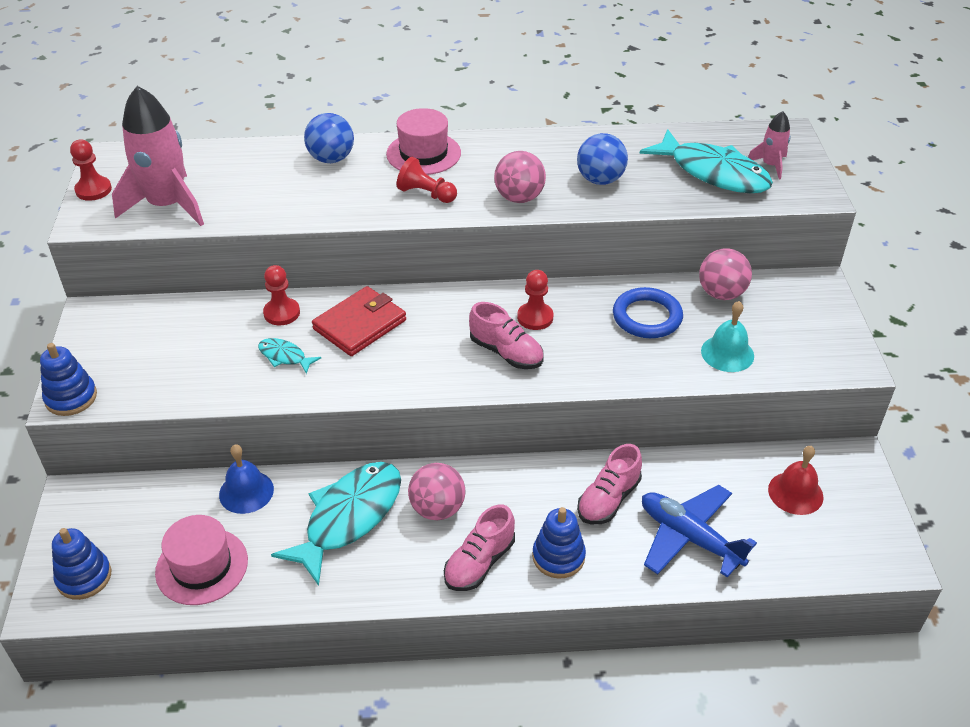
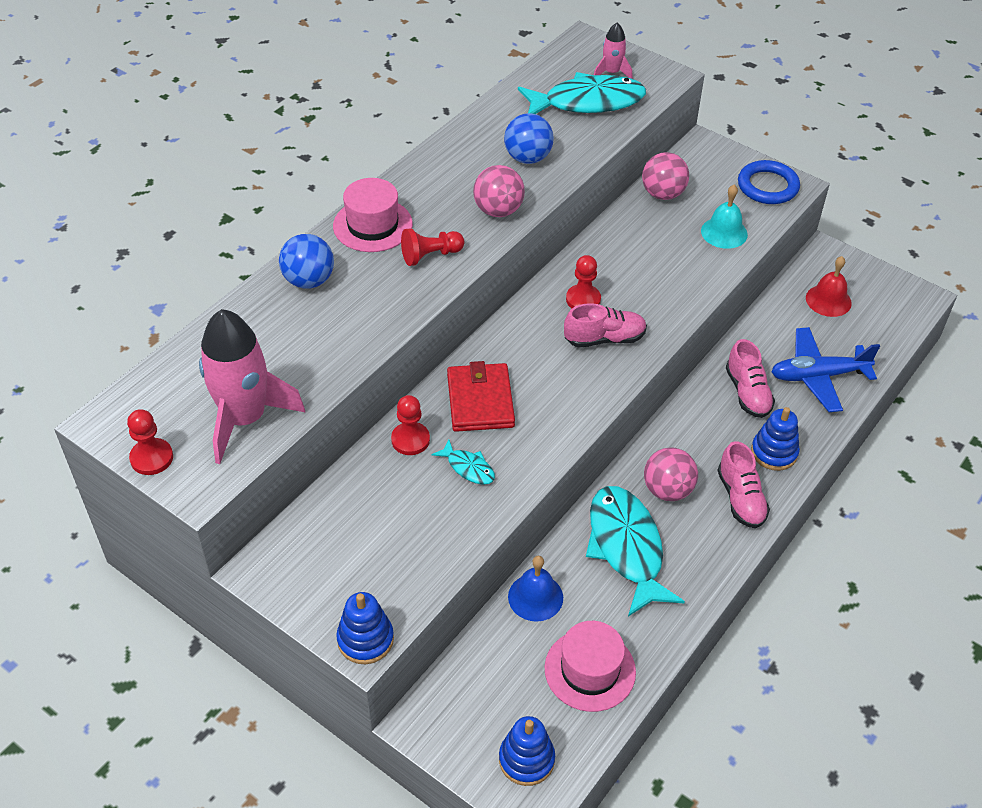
camera: 50 degrees left, 5 degrees up
turquoise fish [258,338,321,374] -> turquoise fish turned 120 degrees counterclockwise [432,440,495,485]
blue ring [613,287,683,338] -> blue ring moved to [738,160,800,204]

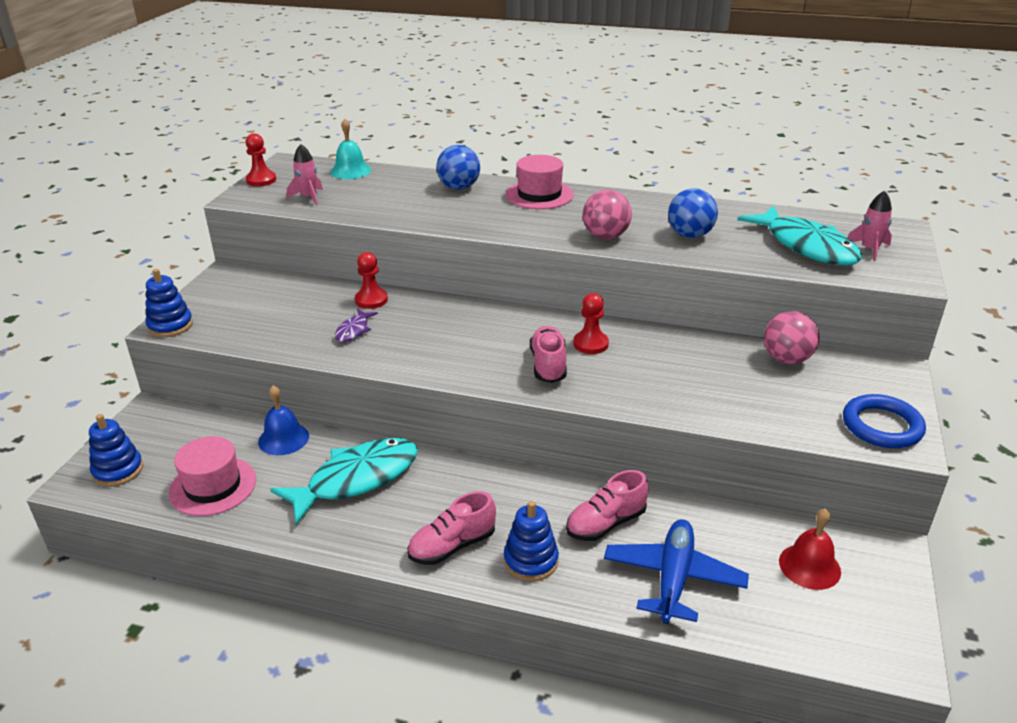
camera: 70 degrees right, 15 degrees down
pink rocket [199,309,305,464] -> pink rocket [287,144,323,206], size x0.49
red pawn [401,228,464,266] -> none
turquoise fish [432,440,495,485] -> purple fish [335,309,378,342]
red wallet [447,361,515,432] -> none
pink shoe [564,303,647,348] -> pink shoe turned 150 degrees counterclockwise [530,326,567,383]
pink ball [644,447,698,501] -> none
turquoise bell [701,185,748,249] -> turquoise bell moved to [331,119,371,179]
blue plane [771,327,880,412] -> blue plane turned 45 degrees clockwise [604,519,749,624]

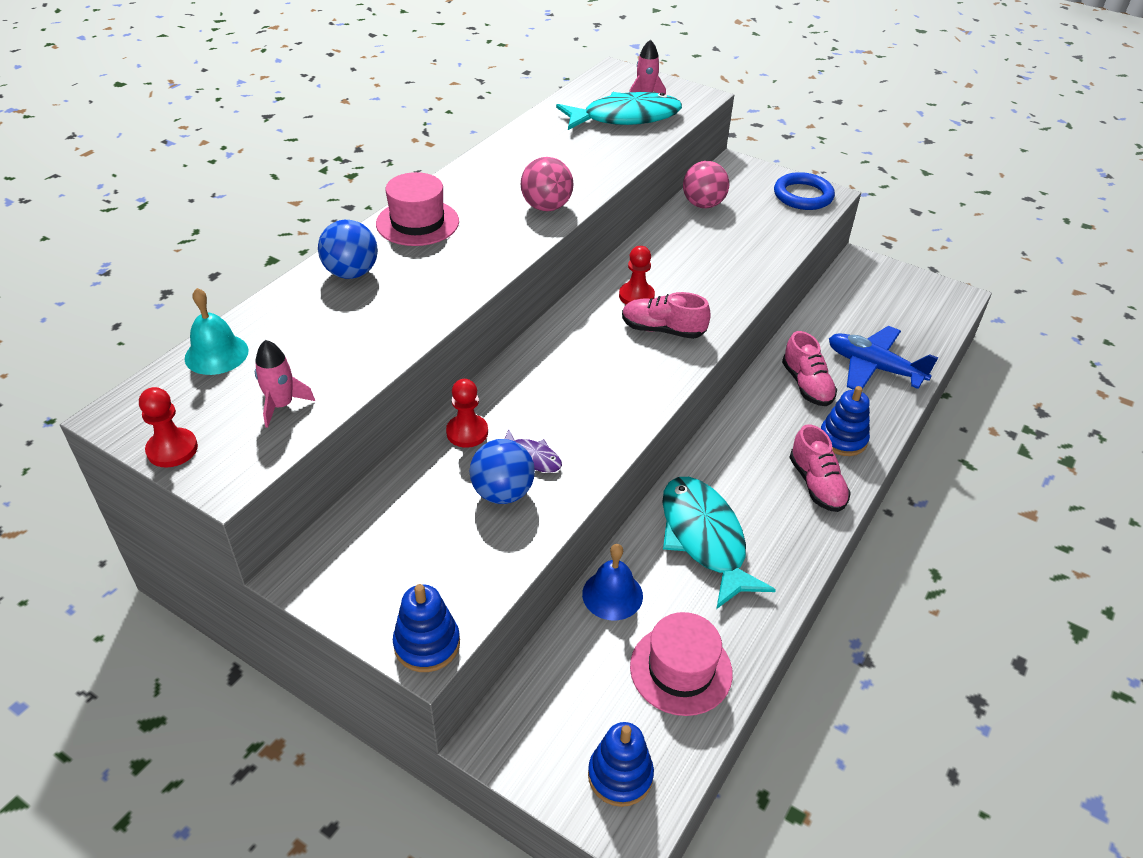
camera: 75 degrees left, 10 degrees up
blue ball [668,188,718,238] -> blue ball moved to [470,439,535,504]
red bell [779,508,841,590] -> none

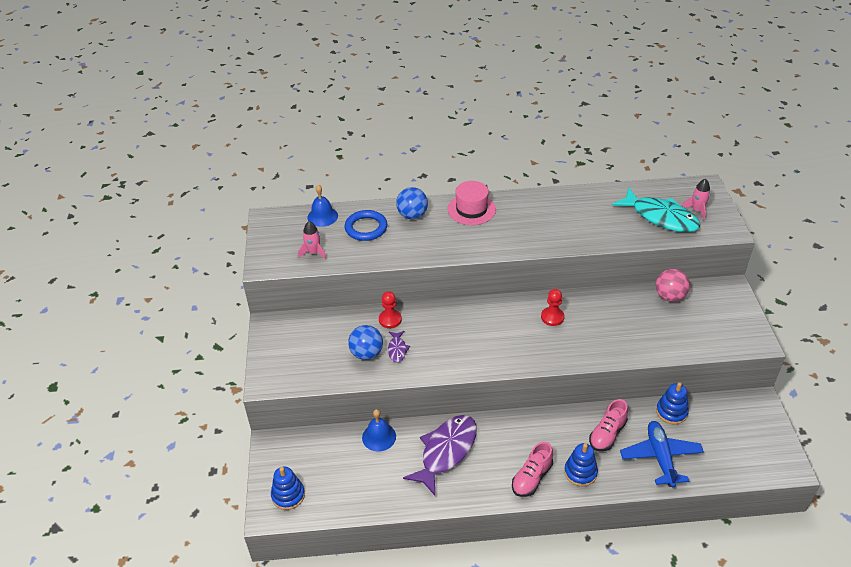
camera: 55 degrees right, 0 degrees up
red pawn [139,387,198,467] -> none
turquoise bell [185,288,248,375] -> blue bell [307,184,338,227]
blue stacking toy [393,584,460,672] -> blue stacking toy moved to [656,382,689,425]
pink ball [520,157,573,211] -> none
pink shoe [622,292,711,339] -> none
pink hat [630,612,733,716] -> none
turquoise fish [662,477,776,609] -> purple fish [403,415,477,495]
blue ring [774,172,835,210] -> blue ring moved to [345,210,387,241]

